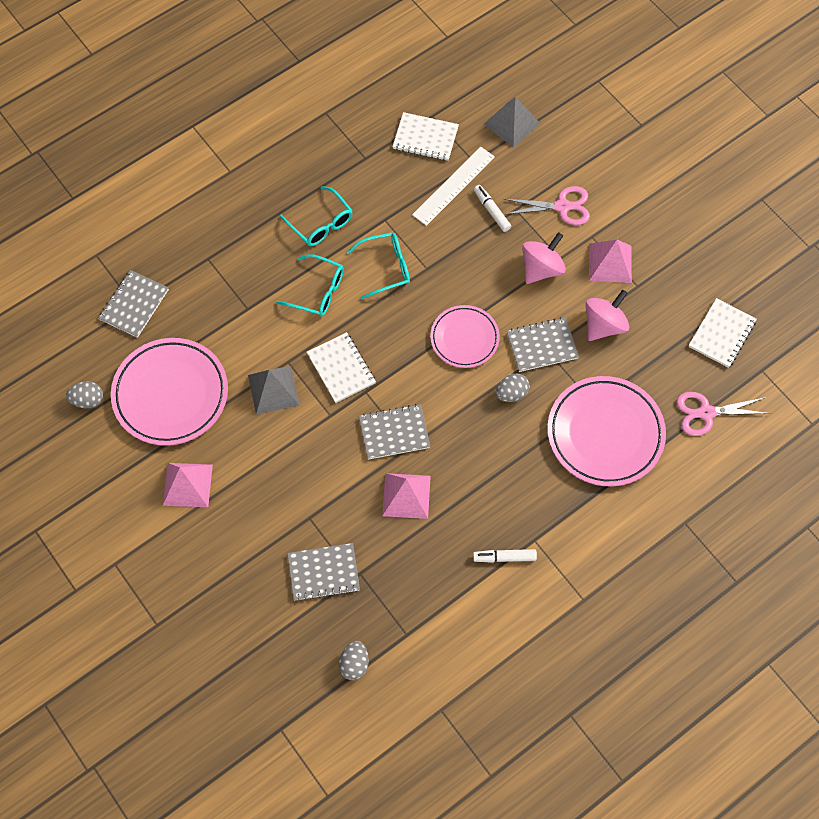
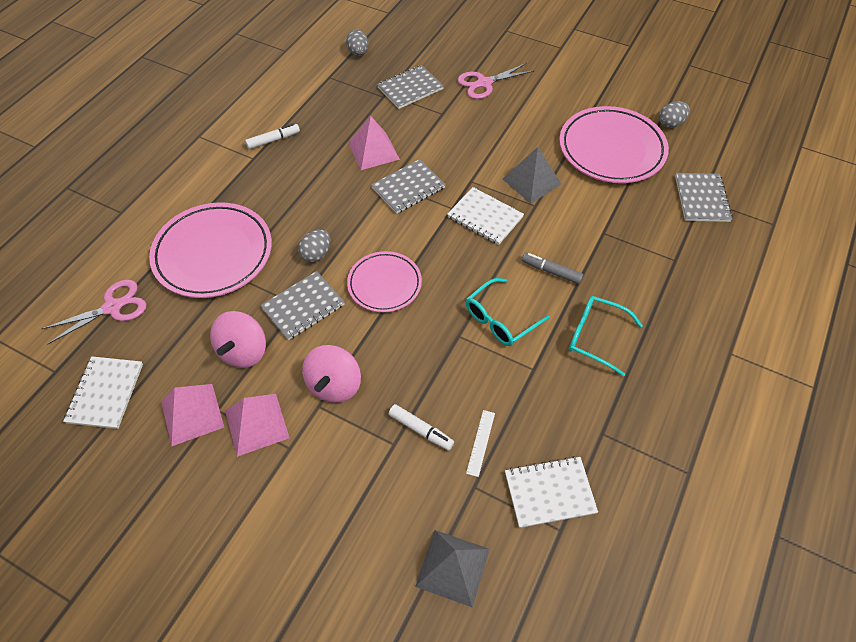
camera: 155 degrees right, 10 degrees down
pink pyramid [163,463,213,507] -> pink pyramid moved to [161,384,224,446]
turquoise glasses [276,254,344,317] -> grey marker [522,253,584,284]
white ruler [412,147,495,226] -> white ruler [466,410,495,477], size x0.51
pink scissors [504,186,590,225] -> pink scissors moved to [458,63,534,99]

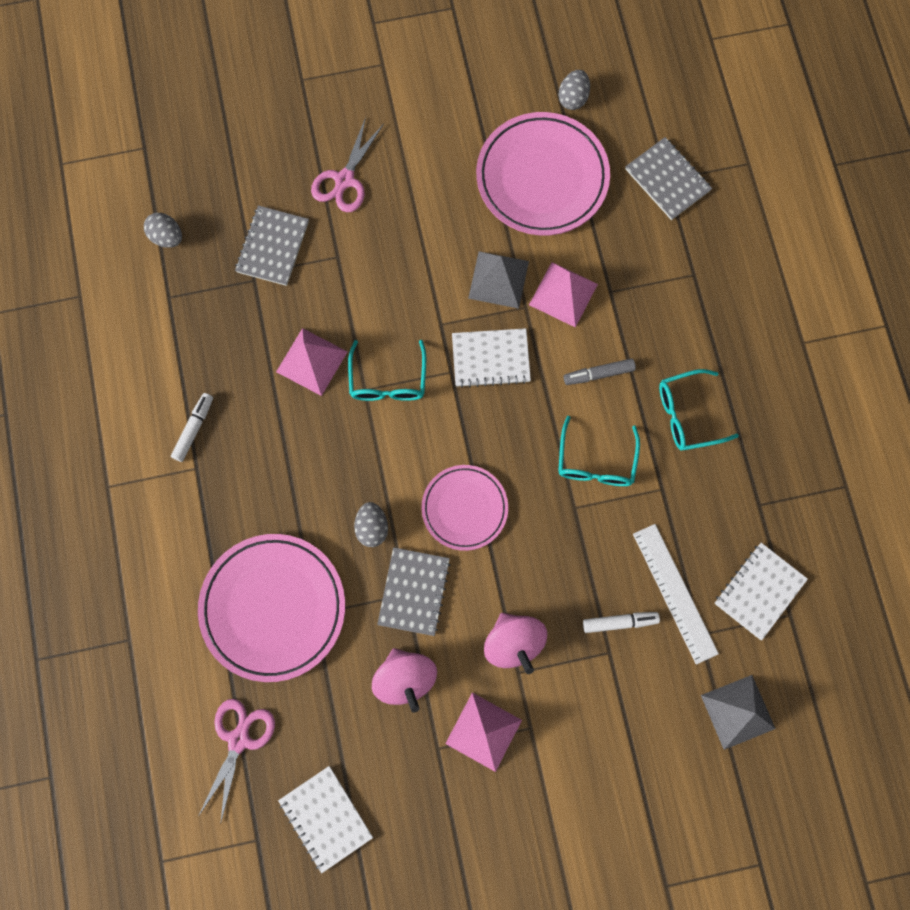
camera: 40 degrees left, 20 degrees up
pink pyramid [161,384,224,446] -> pink pyramid moved to [529,262,598,328]
grey notebook [371,159,446,214] -> turquoise glasses [348,340,426,401]
white ruler [466,410,495,477] -> white ruler [633,524,719,664], size x1.94

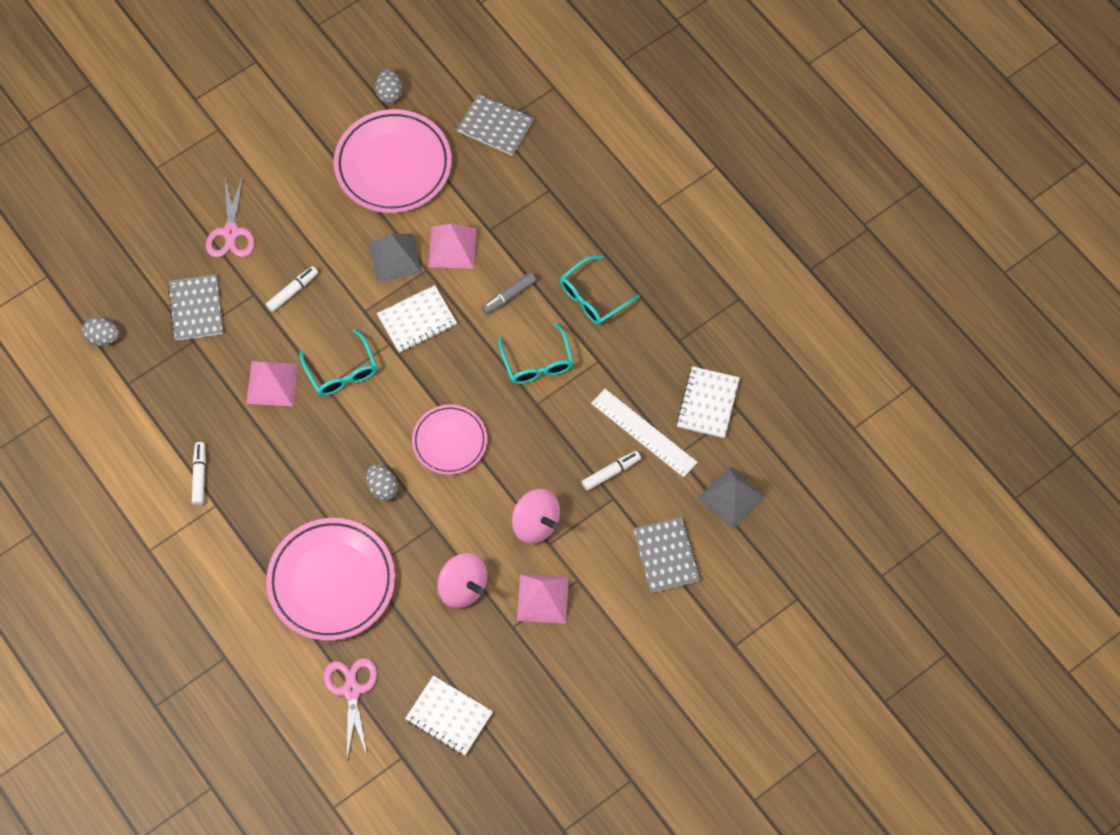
camera: 25 degrees left, 10 degrees down
grey notebook [377,547,451,636] -> grey notebook moved to [633,517,700,593]
none -> white marker [266,266,318,312]

